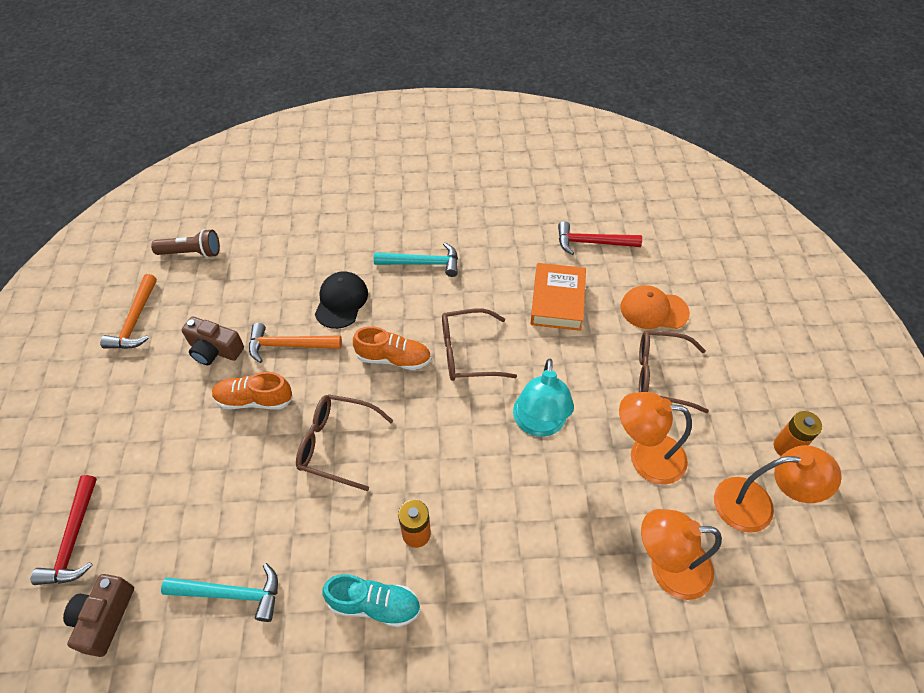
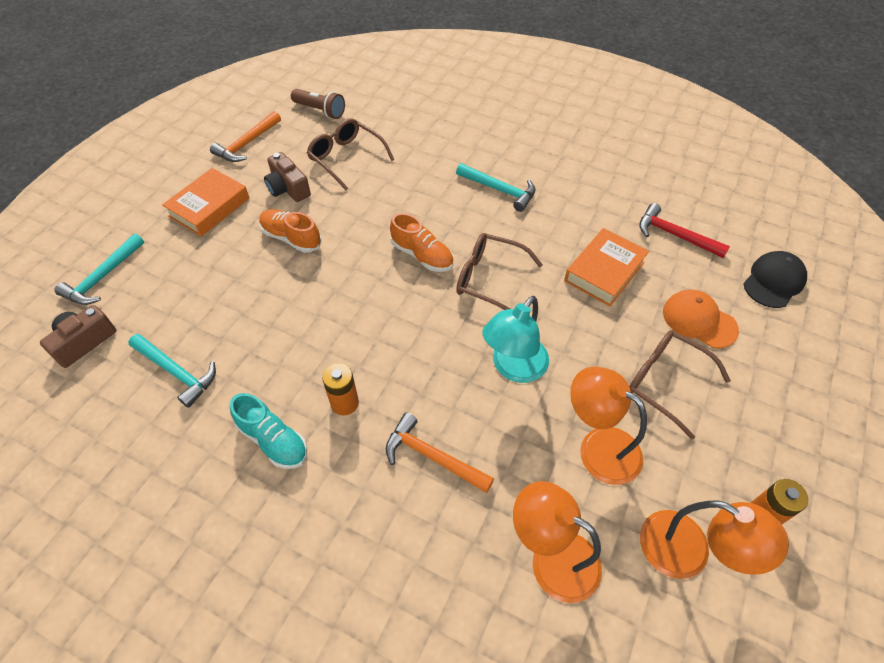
camera: 30 degrees right, 0 degrees up
red hammer [31,475,97,585] -> turquoise hammer [54,234,144,305]
orange hammer [249,323,342,363] -> orange hammer moved to [386,413,494,493]
brown glasses [296,394,394,491] -> brown glasses moved to [307,118,394,190]
black cap [315,271,368,329] -> black cap moved to [743,251,807,308]
none -> orange book [162,168,249,237]

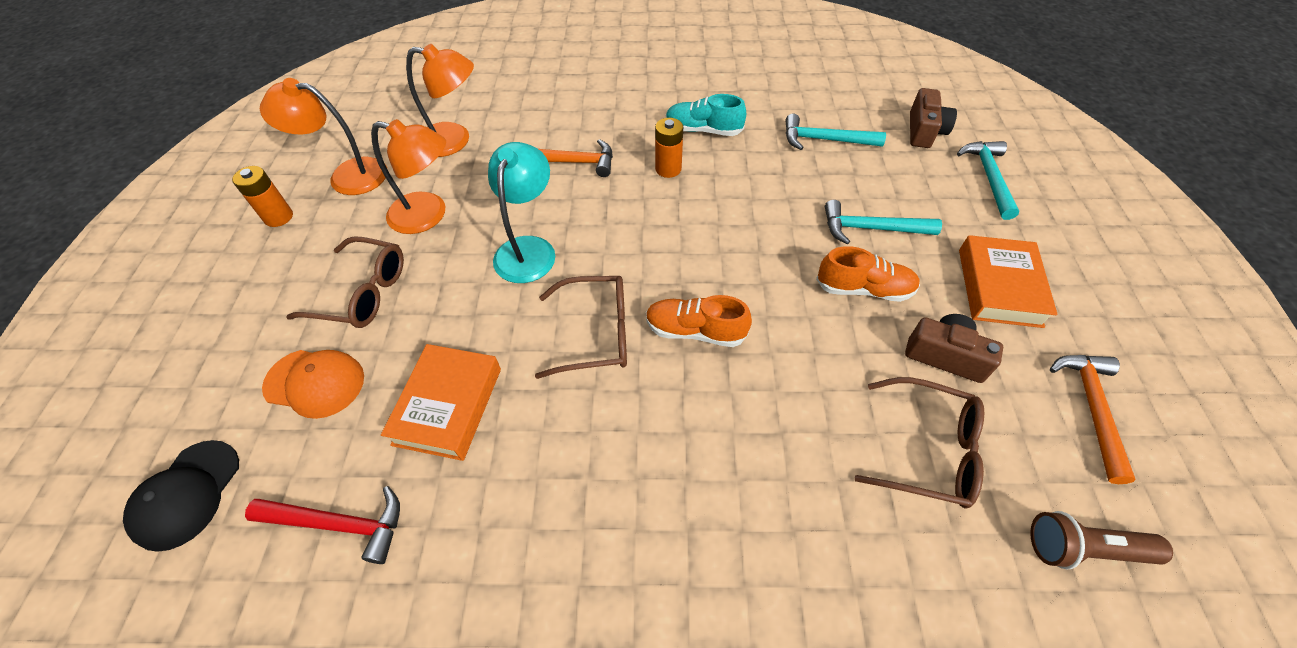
camera: 155 degrees right, 0 degrees up
turquoise hammer [456,163,535,212] -> turquoise hammer moved to [825,200,942,245]

